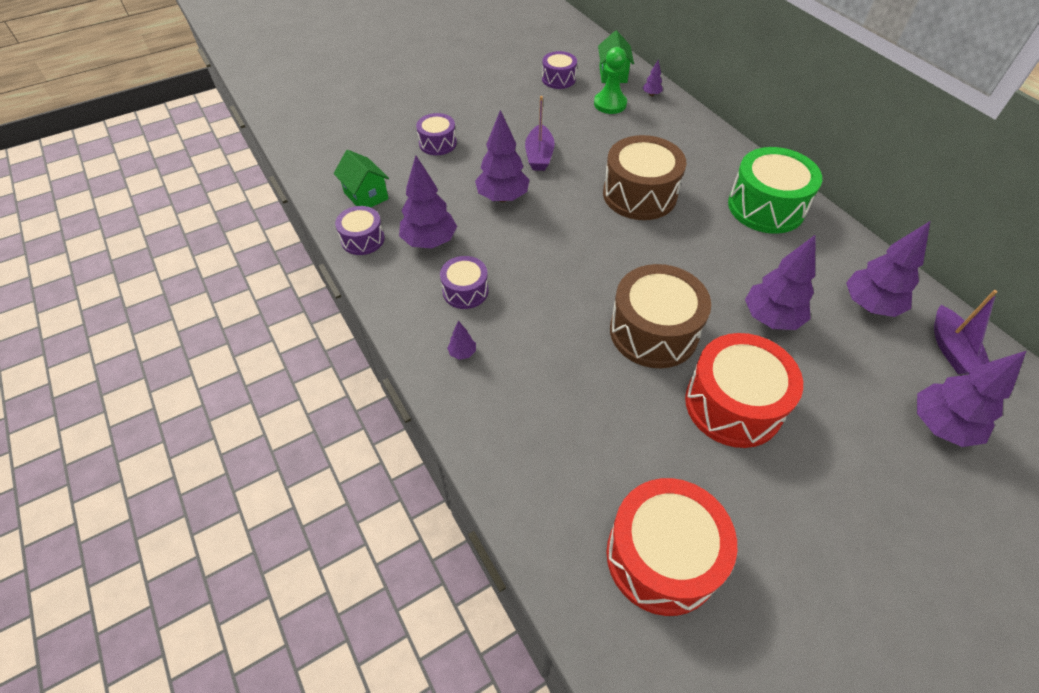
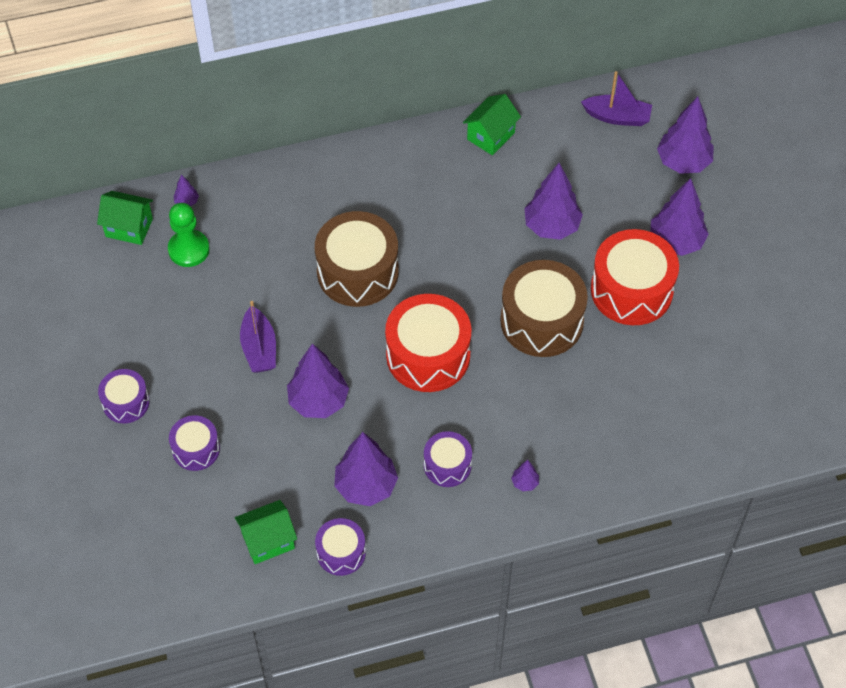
camera: 75 degrees left, 5 degrees up
purple boat [525,96,555,171] -> purple boat turned 60 degrees clockwise [240,301,276,373]
purple drum [542,51,577,89] -> purple drum moved to [98,369,150,424]
red drum [606,478,737,616] -> red drum moved to [385,294,471,392]
green drum [728,147,822,234] -> none
purple tree [846,221,930,317] -> purple tree moved to [650,178,709,256]
none -> green house [463,94,521,155]

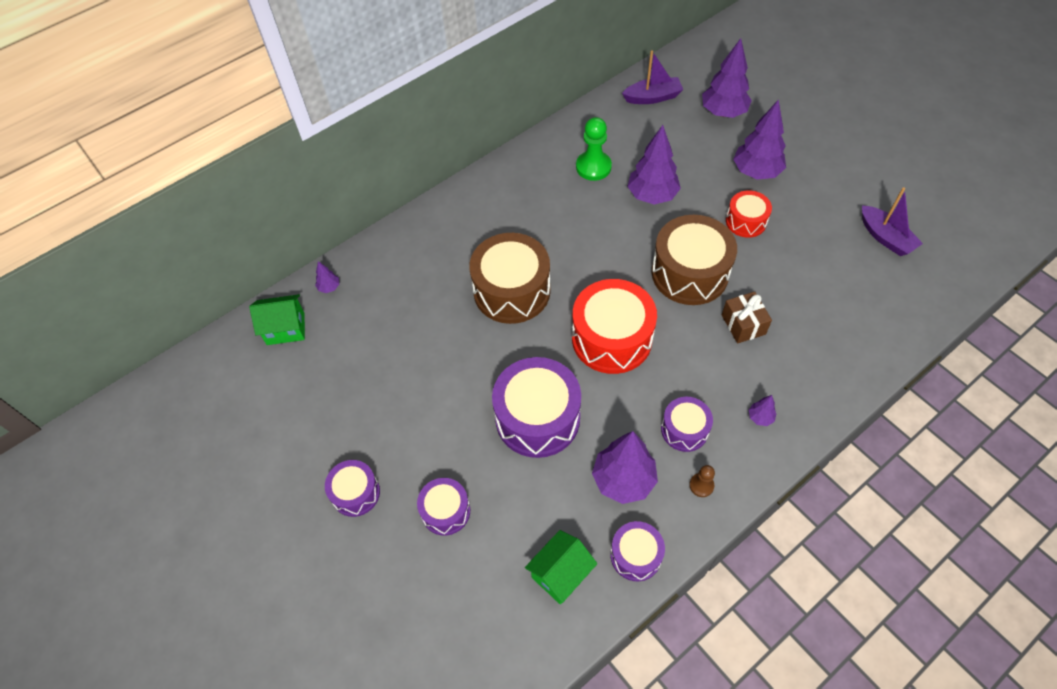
camera: 20 degrees left, 0 degrees up
green pawn [168,203,210,267] -> green pawn moved to [576,117,612,181]
purple boat [240,301,276,373] -> purple boat moved to [862,187,923,256]
purple tree [287,344,349,418] -> purple drum [492,357,581,458]
green house [463,94,521,155] -> none
red drum [591,229,679,325] -> red drum [726,190,772,238], size x0.55
none -> brown pawn [689,465,715,497]
none -> brown gift [722,292,772,344]

